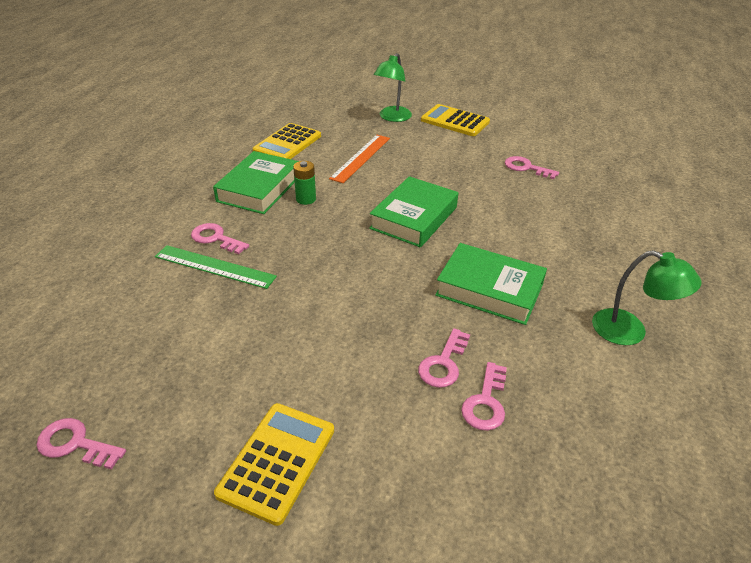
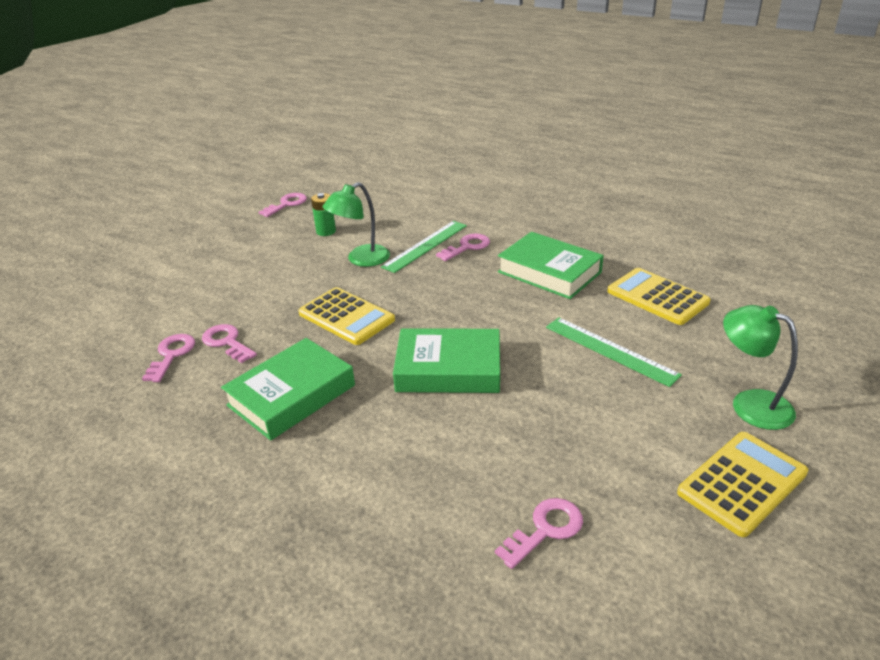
camera: 110 degrees right, 5 degrees down
yellow calculator [214,403,334,526] -> yellow calculator moved to [298,287,395,345]
green battery [293,161,316,205] -> green battery moved to [311,193,336,236]
orange ruler [329,135,390,183] -> green ruler [546,318,682,387]
green book [369,176,458,248] -> green book turned 45 degrees counterclockwise [393,329,500,393]
pink key [461,362,507,431] -> pink key turned 60 degrees clockwise [142,334,195,382]
green lamp [592,250,702,345] -> green lamp moved to [323,182,390,267]

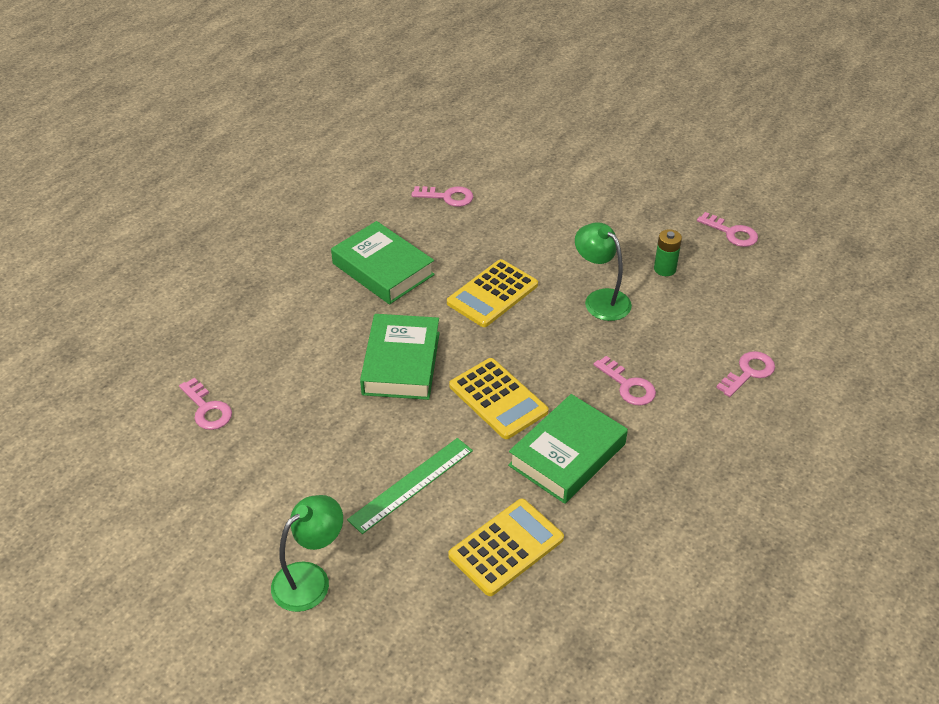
camera: 90 degrees right, 10 degrees up
pink key [202,324,257,363] -> pink key moved to [716,351,775,397]
green ruler [381,221,467,273] -> none
yellow calculator [677,432,808,537] -> yellow calculator moved to [449,358,549,439]

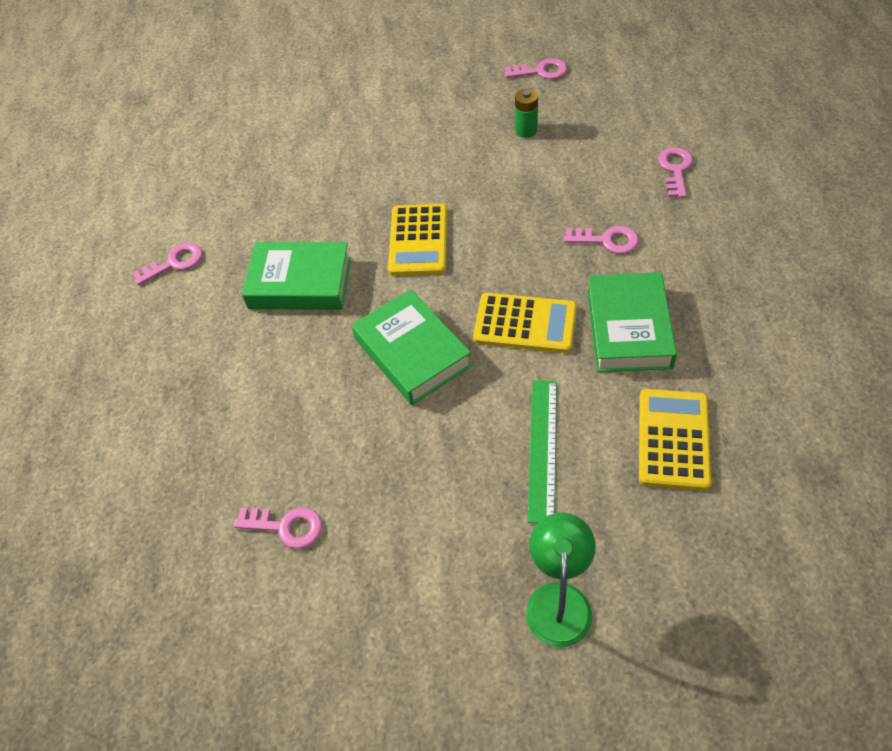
camera: 35 degrees left, 10 degrees up
pink key [411,186,473,207] -> pink key moved to [132,243,202,285]
green lamp [575,222,632,321] -> none

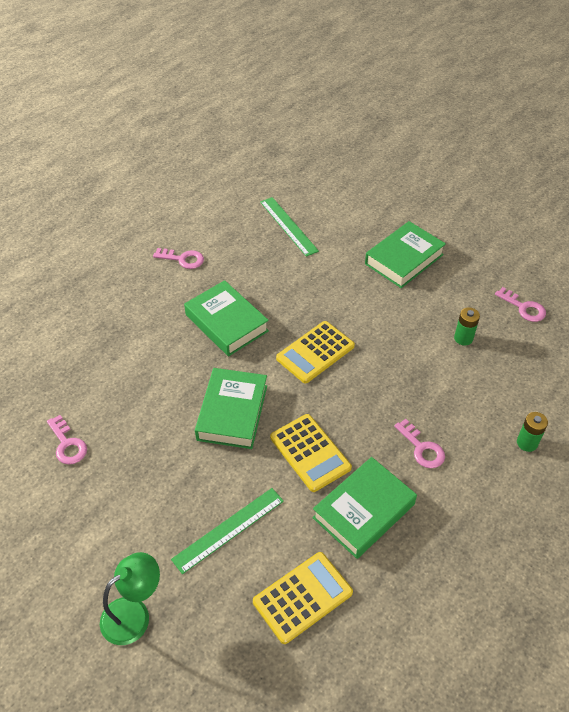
camera: 40 degrees right, 5 degrees down
pink key [658,147,693,198] -> green battery [517,412,548,452]
none -> green ruler [260,197,319,257]
none -> green book [365,221,446,288]

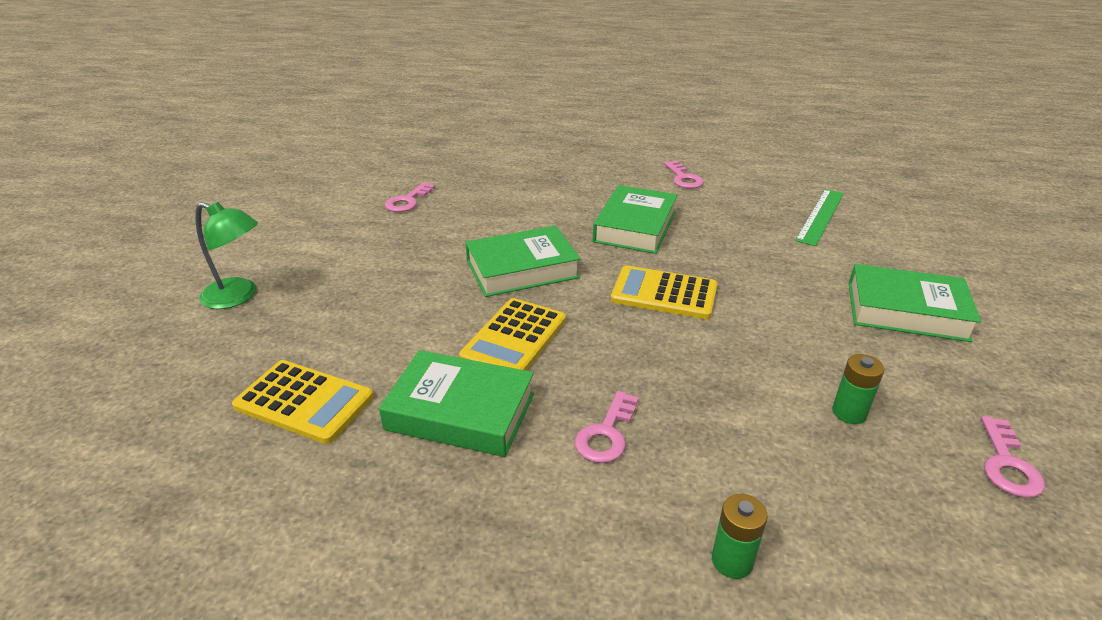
camera: 60 degrees right, 15 degrees down
green ruler [171,488,284,574] -> none

